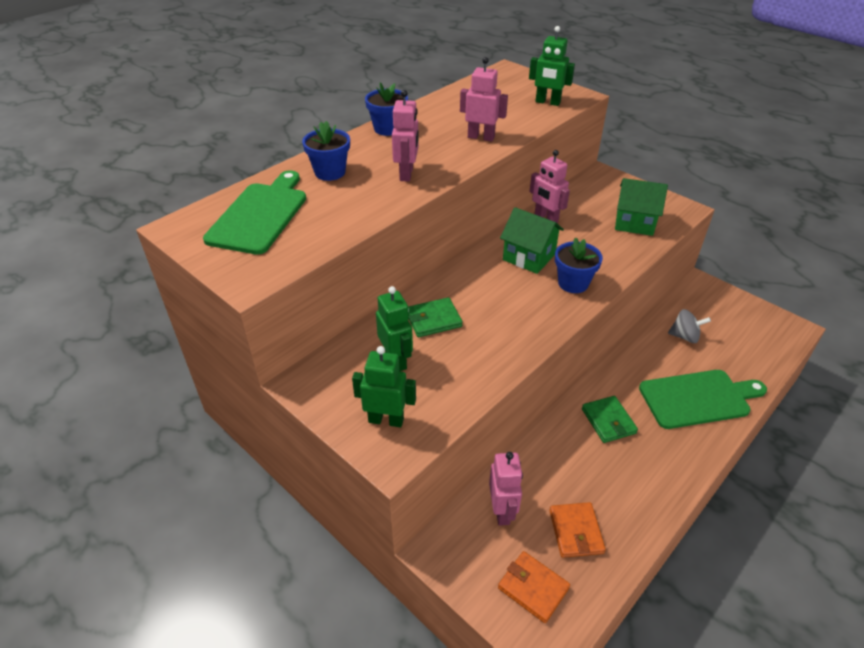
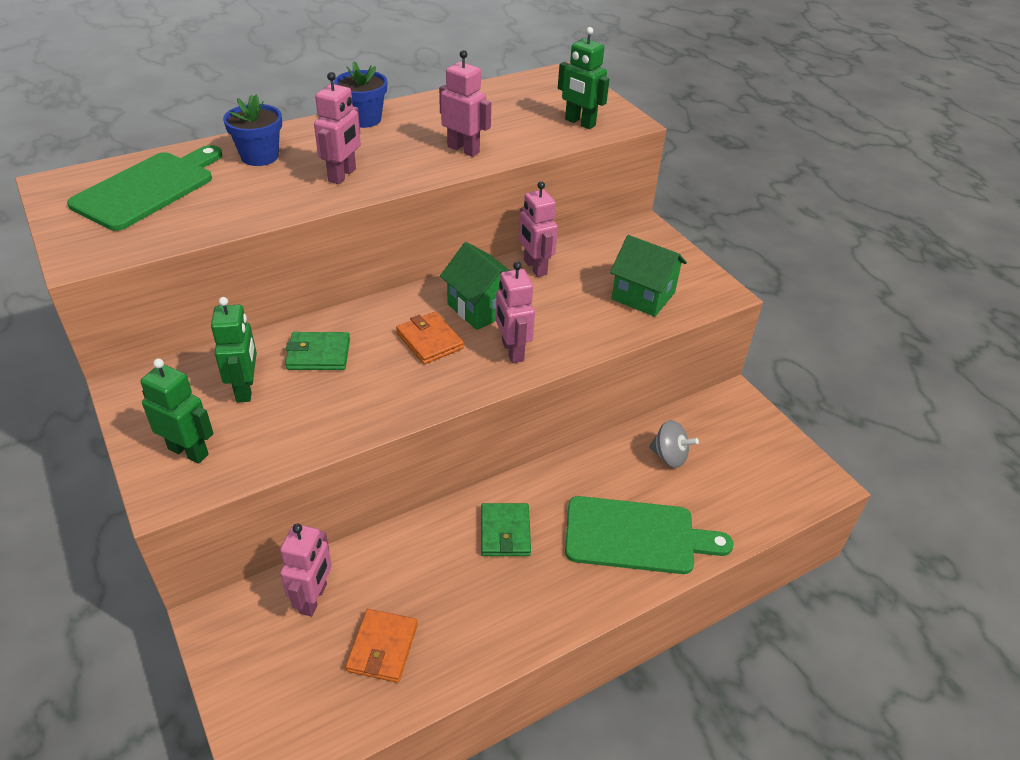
camera: 15 degrees right, 0 degrees up
orange wallet [498,551,570,623] -> orange wallet moved to [396,312,464,364]
blue flower pot [555,237,603,293] -> pink robot [496,261,535,363]

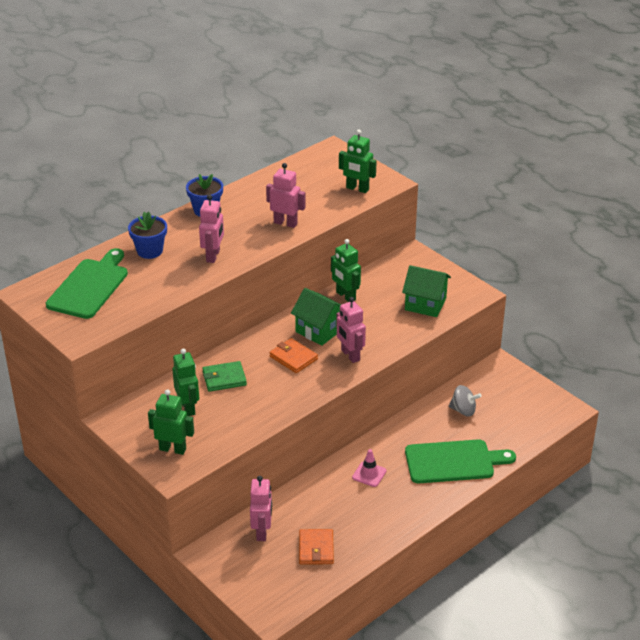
camera: 10 degrees left, 5 degrees down
green wallet [481,503,531,556] -> pink traffic cone [352,449,386,487]
pink robot [519,181,558,277] -> green robot [331,239,361,302]

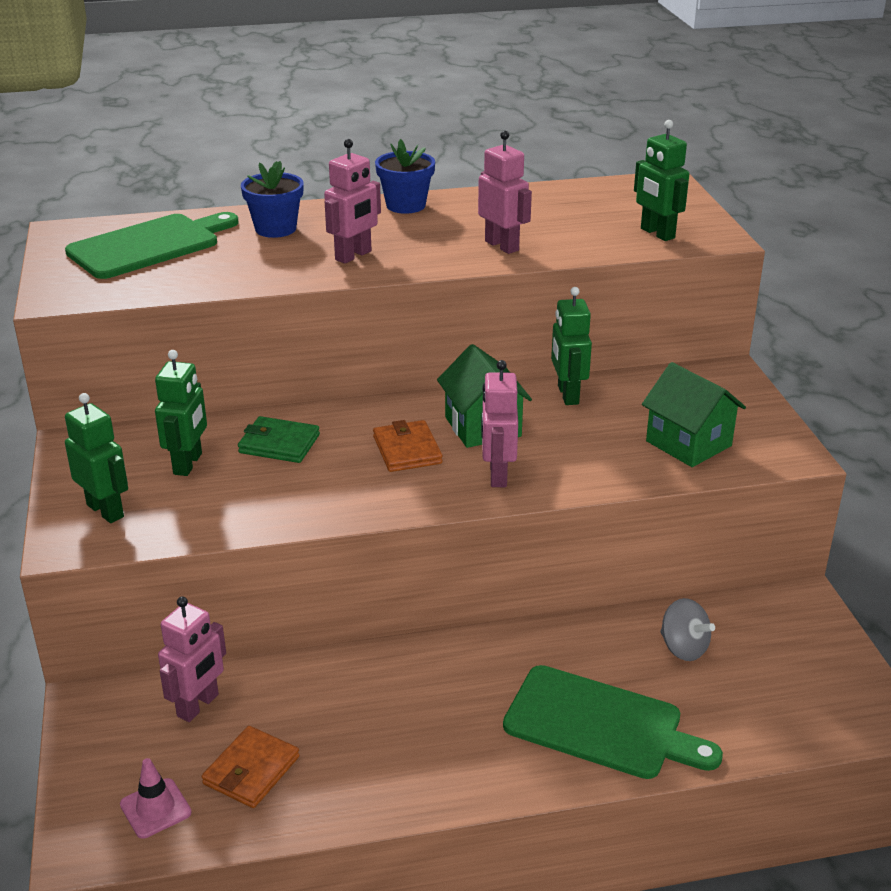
camera: 30 degrees right, 5 degrees down
pink traffic cone [352,449,386,487] -> pink traffic cone moved to [120,758,191,839]

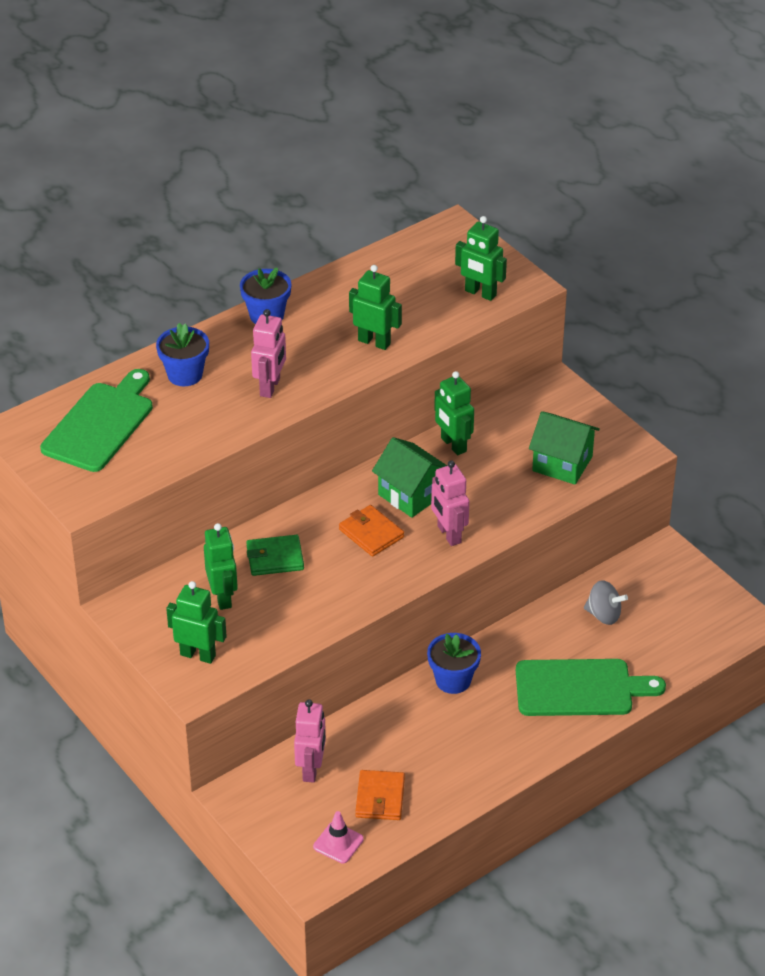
camera: 25 degrees left, 10 degrees up
pink robot [478,131,532,254] -> green robot [349,265,402,350]
none -> blue flower pot [427,633,481,694]

